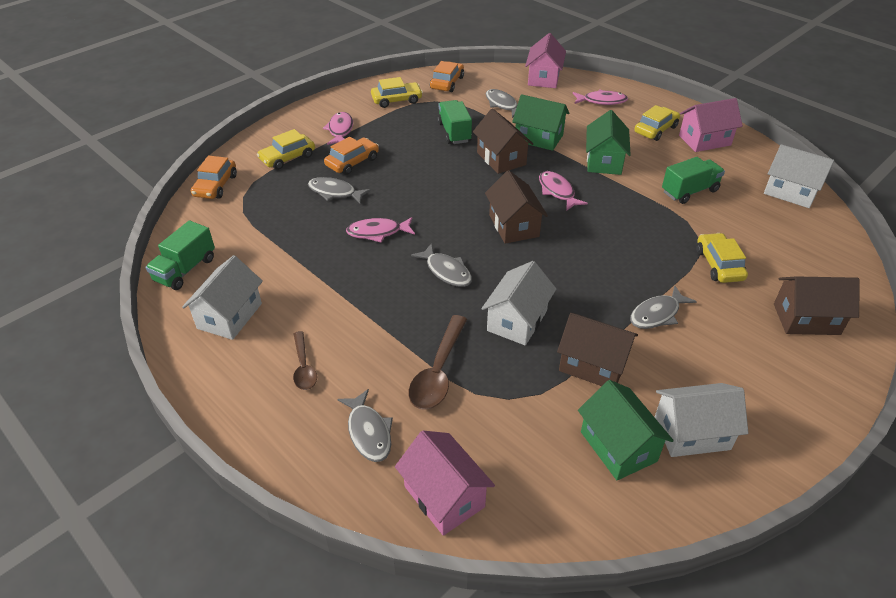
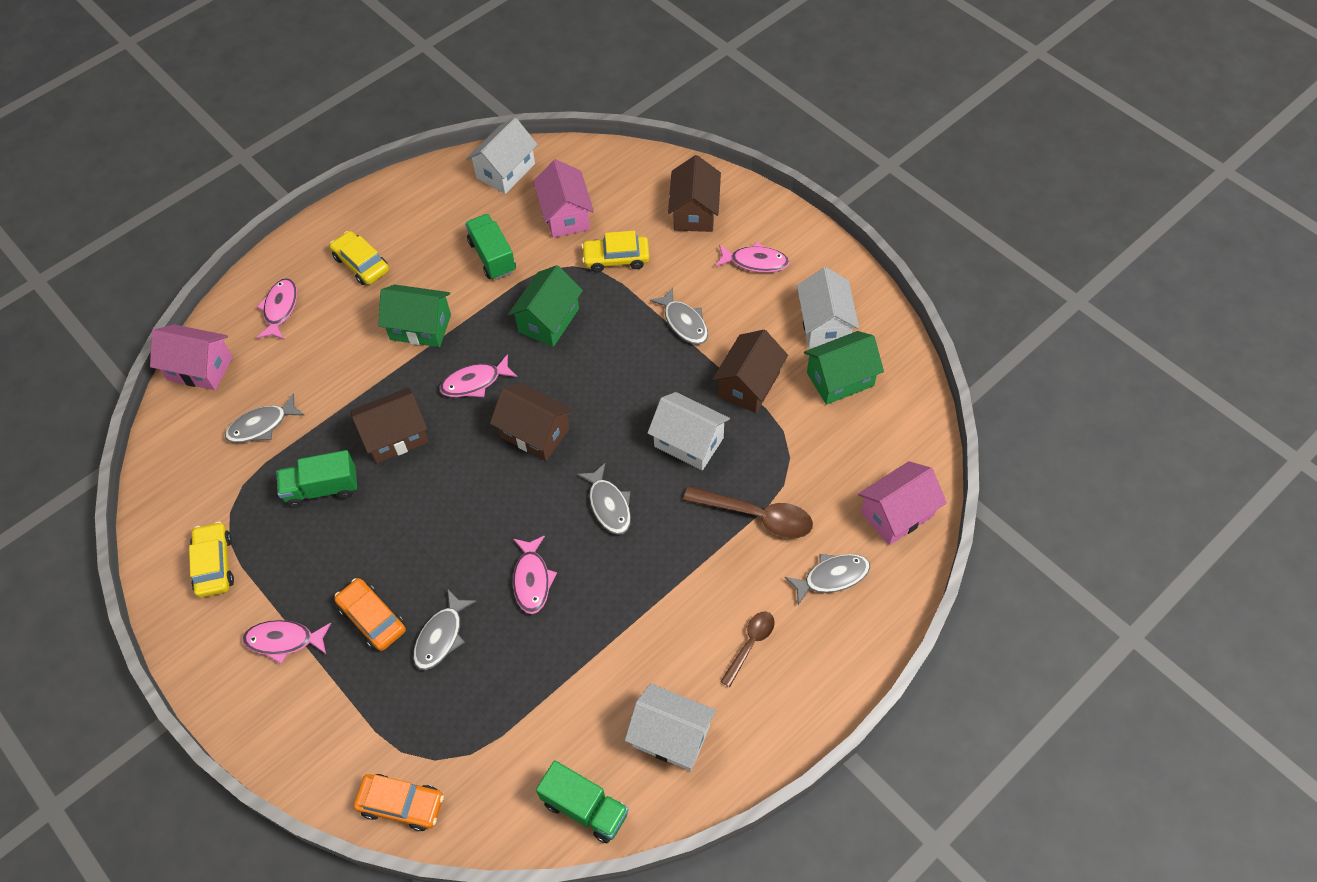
camera: 85 degrees left, 15 degrees up
yellow car [257,129,315,170] -> none
brown spoon [293,331,317,390] -> brown spoon turned 45 degrees counterclockwise [720,612,775,687]
grey fish [411,243,472,287] -> grey fish turned 105 degrees clockwise [577,463,631,535]
orange car [430,61,464,92] -> none
brown house [485,170,548,244] -> brown house turned 45 degrees clockwise [490,383,573,461]
green house [512,94,569,151] -> green house moved to [508,265,583,347]
pink house [679,98,743,152] -> pink house moved to [533,159,594,238]
none -> pink fish [715,242,790,273]

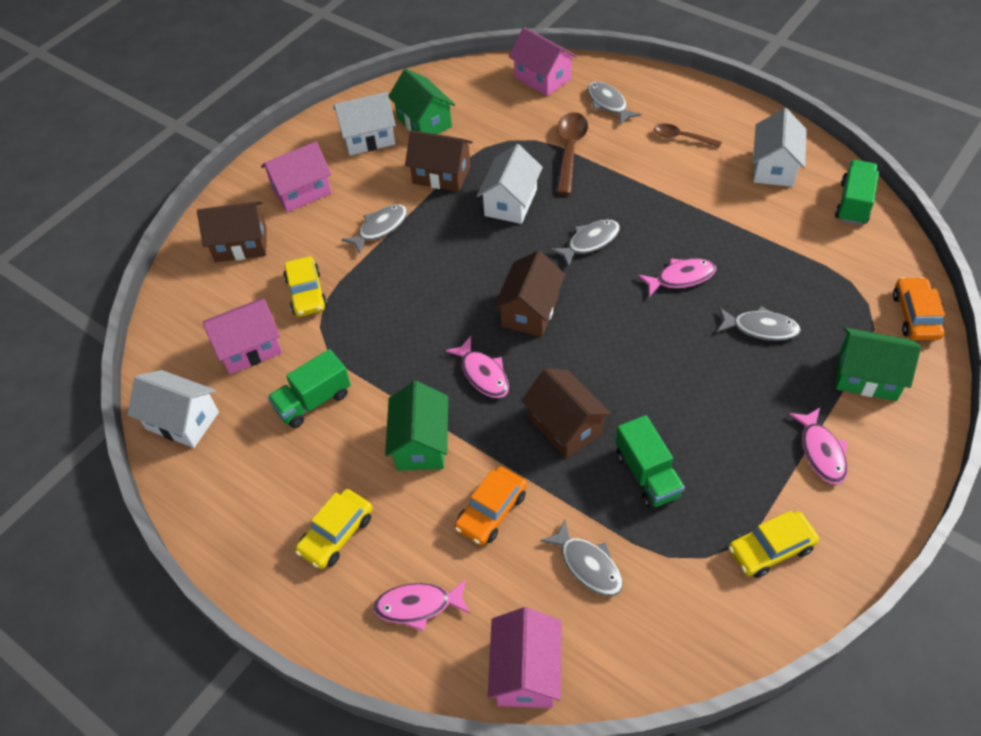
camera: 100 degrees left, 5 degrees down
orange car [334,578,406,651] -> orange car moved to [455,466,527,545]
green house [508,265,583,347] -> green house moved to [836,328,921,401]
pink fish [715,242,790,273] -> pink house [261,141,332,212]

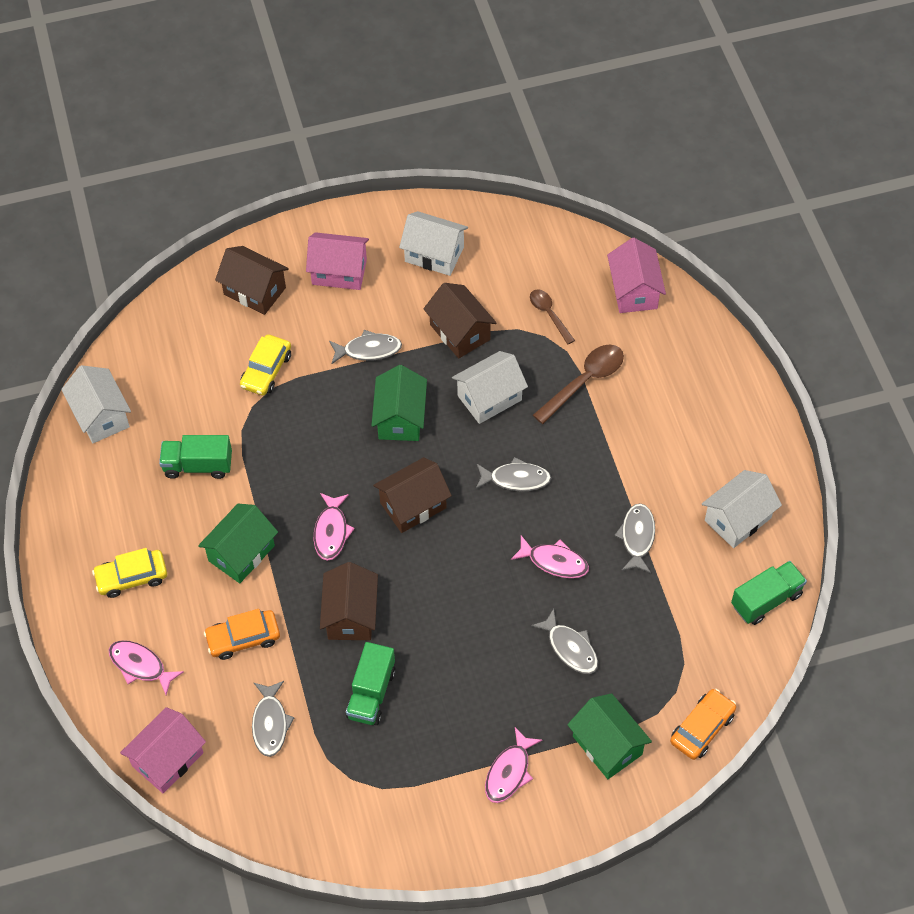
camera: 35 degrees right, 5 degrees up
pink house [203,298,283,374] -> none
green house [388,69,455,134] -> green house moved to [371,365,427,441]
grey fish [587,82,641,125] -> grey fish moved to [614,503,655,573]
brown spoon [654,123,722,148] -> brown spoon moved to [530,290,575,344]
yellow car [729,511,819,578] -> none

